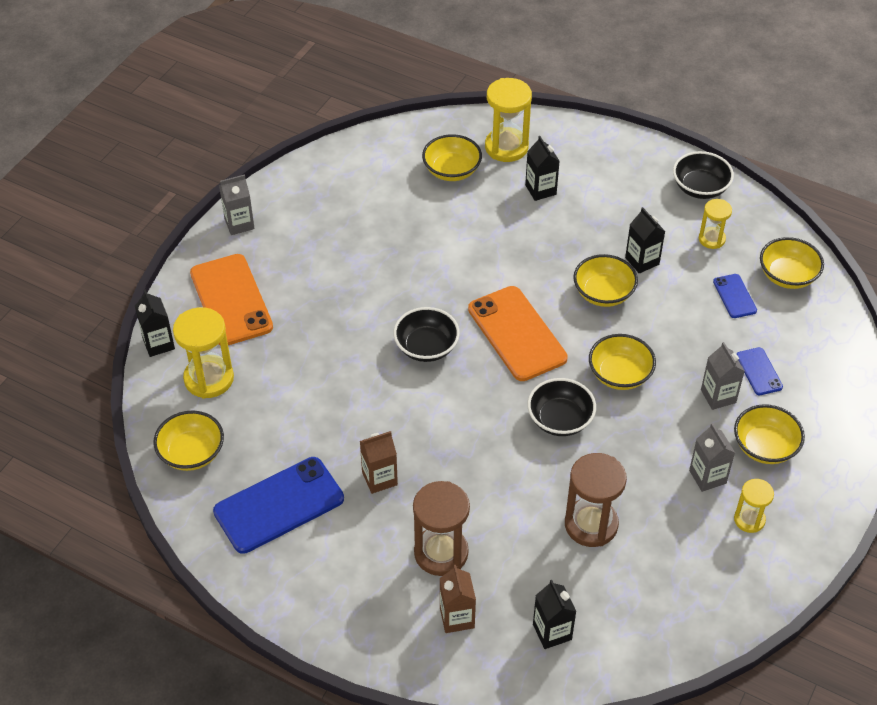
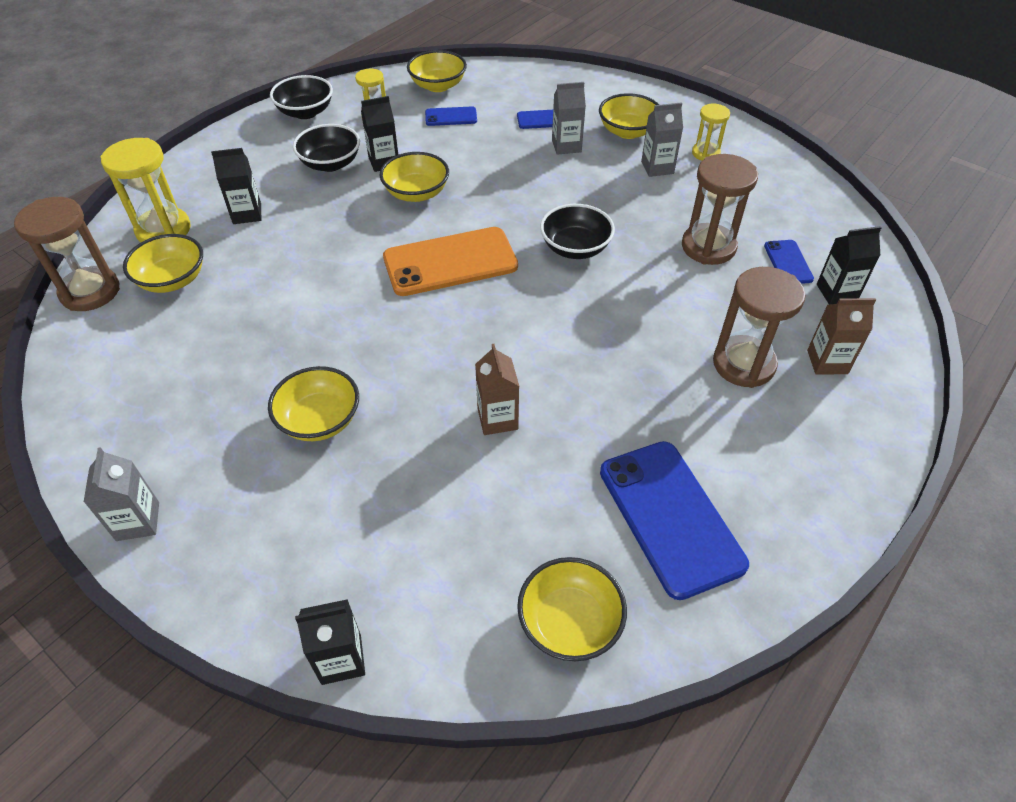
camera: 80 degrees left, 0 degrees up
yellow hourglass [173,307,234,399] -> none
orange phone [190,254,273,345] -> none
brown carton [360,431,398,494] -> brown carton moved to [475,344,519,435]
black bowl [393,307,460,362] -> black bowl moved to [293,124,360,172]
yellow bowl [589,334,656,390] -> yellow bowl moved to [268,366,359,441]
none -> brown hourglass [14,197,120,311]
none -> blue phone [764,240,814,284]

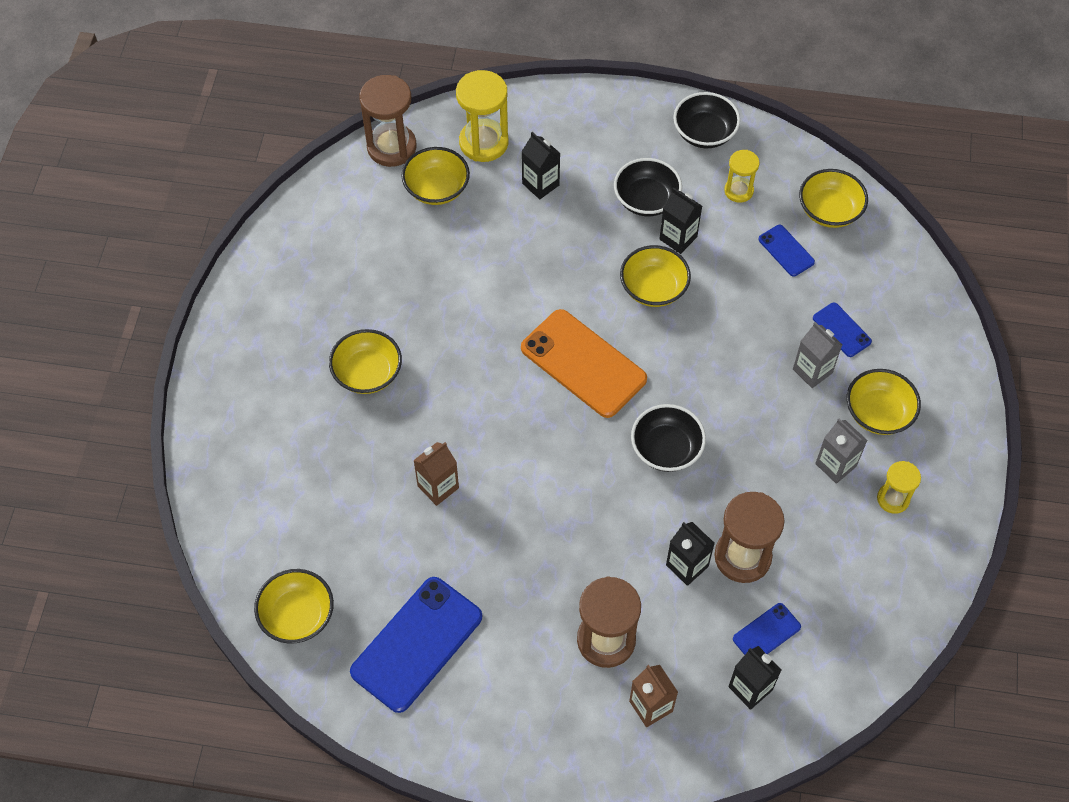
camera: 60 degrees right, 10 degrees up
grey carton [84,447,159,541] -> none
black carton [295,599,365,685] -> black carton moved to [666,522,715,586]

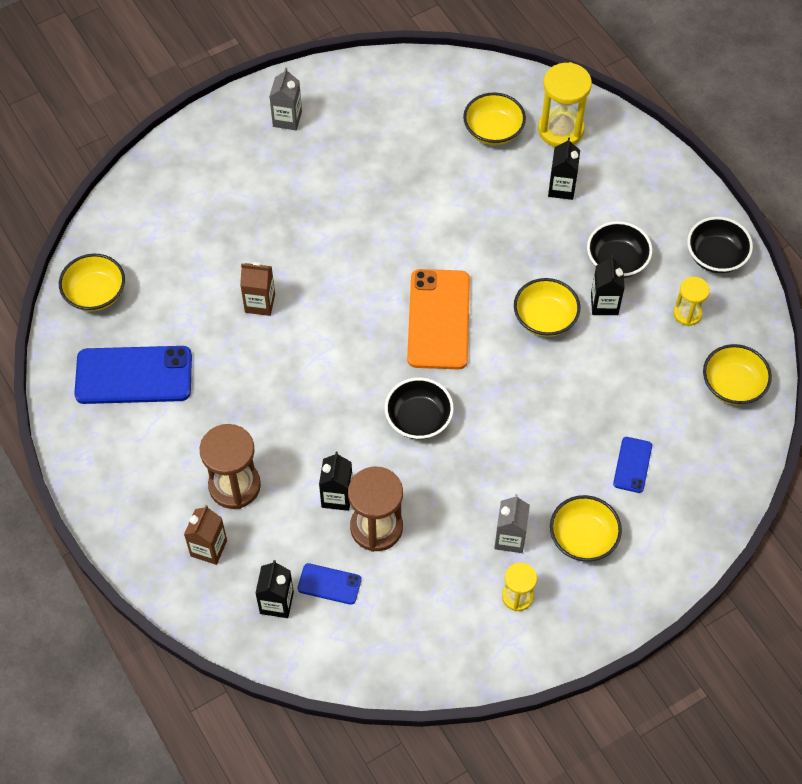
camera: 50 degrees right, 0 degrees up
yellow bowl [329,329,402,394] -> none
brown hourglass [359,75,416,167] -> none
blue phone [758,225,815,277] -> none
grey carton [793,322,842,388] -> grey carton moved to [269,67,302,130]

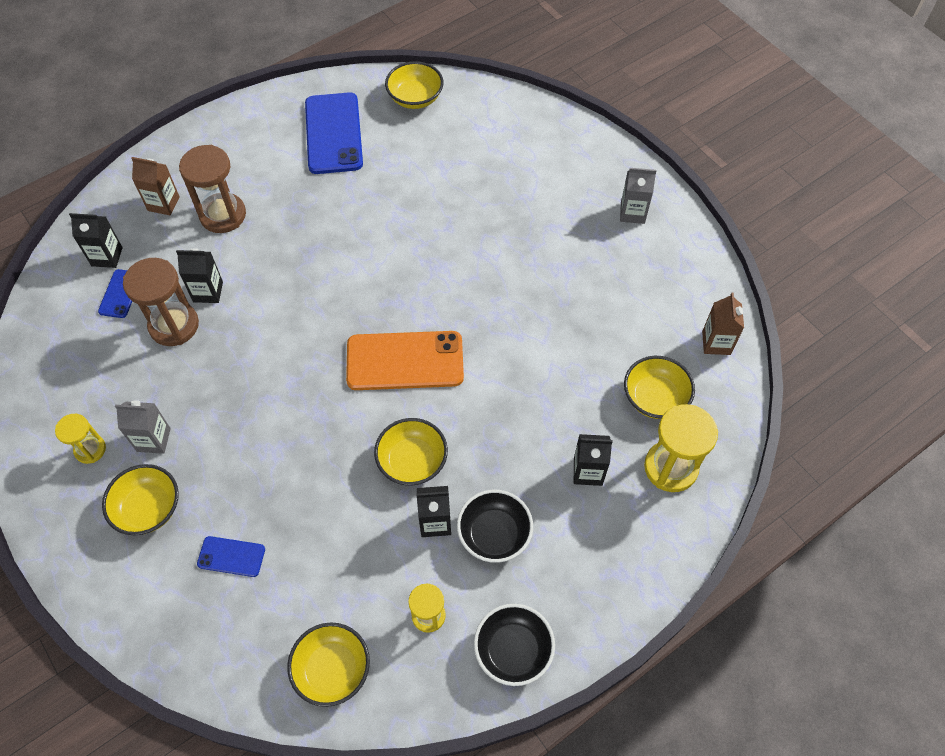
camera: 85 degrees right, 0 degrees up
brown carton [240,262,275,316] -> brown carton moved to [702,293,744,355]
black bowl [385,378,454,440] -> none

